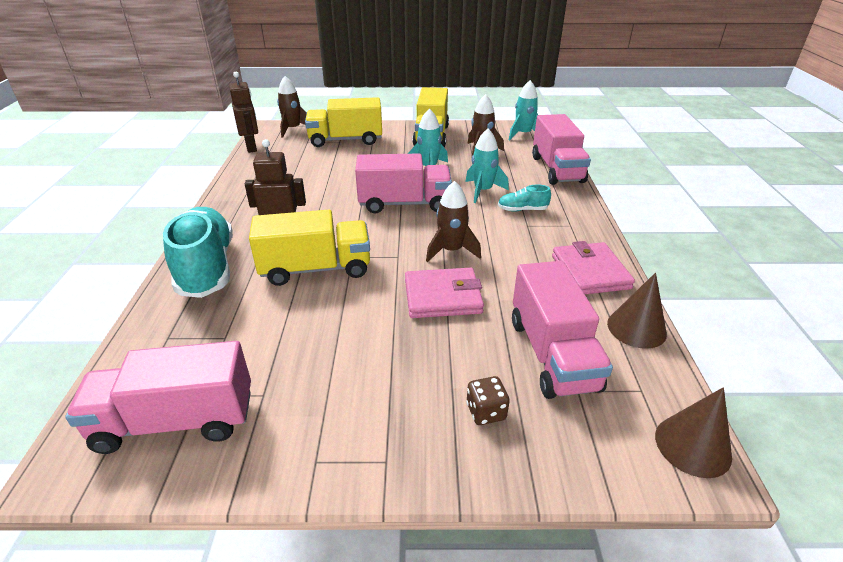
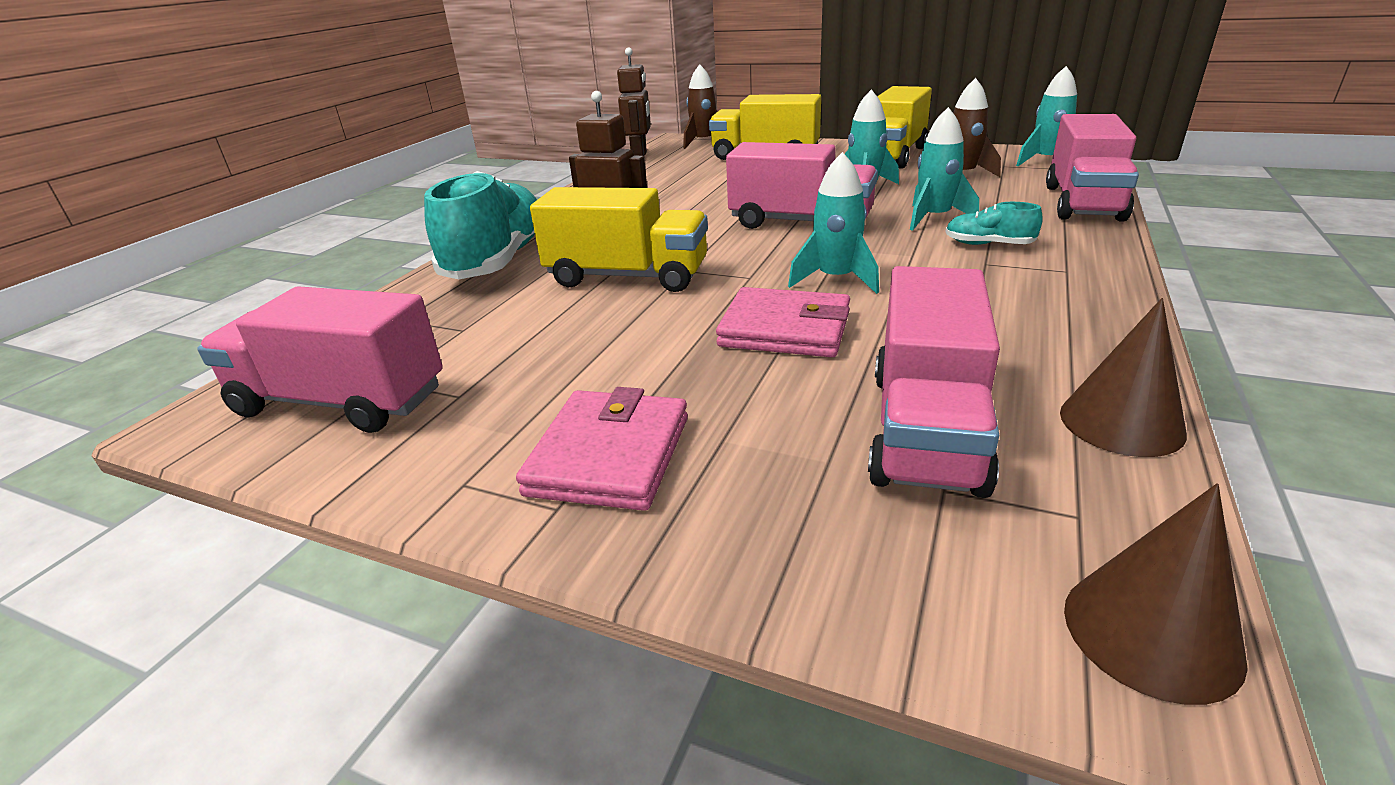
camera: 25 degrees right, 5 degrees down
brown rocket [426,181,481,262] -> turquoise rocket [788,152,879,294]
brown dice [466,376,510,425] -> none
pink wallet [552,241,635,294] -> pink wallet moved to [516,387,688,511]

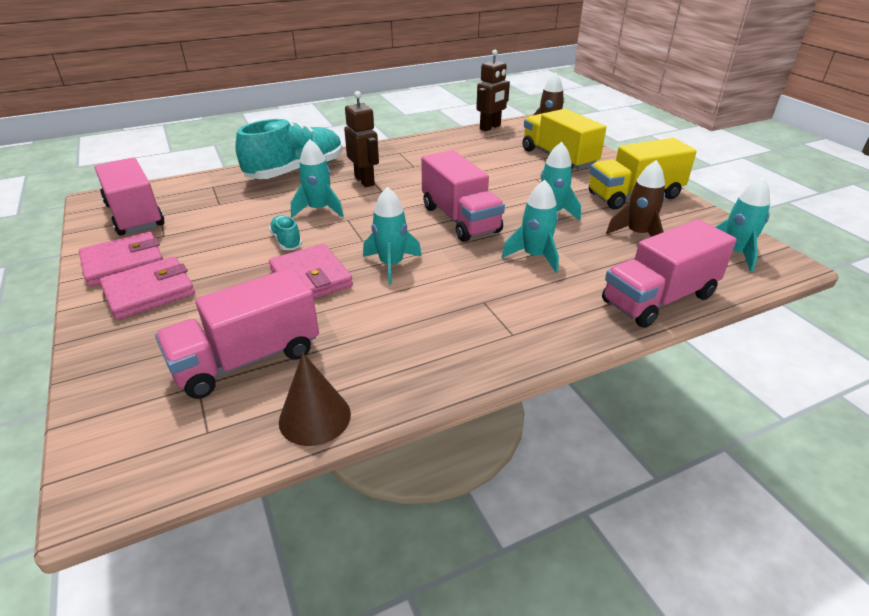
camera: 40 degrees right, 5 degrees up
yellow truck [530,187,708,292] -> turquoise rocket [291,139,344,218]
turquoise shoe [945,202,1043,245] -> turquoise shoe moved to [269,215,302,250]
brown cone [1064,483,1248,705] -> none
none -> pink wallet [79,232,163,287]

